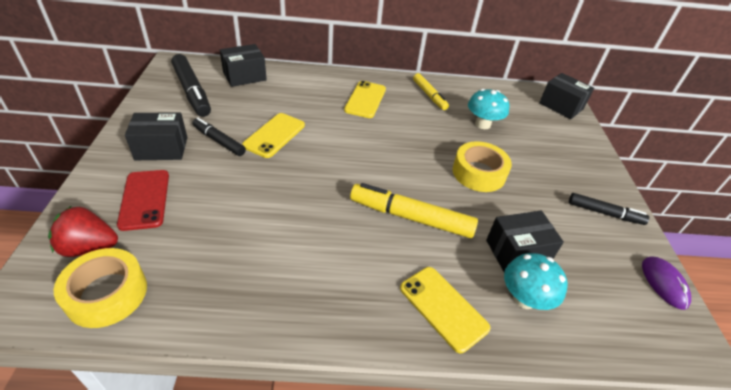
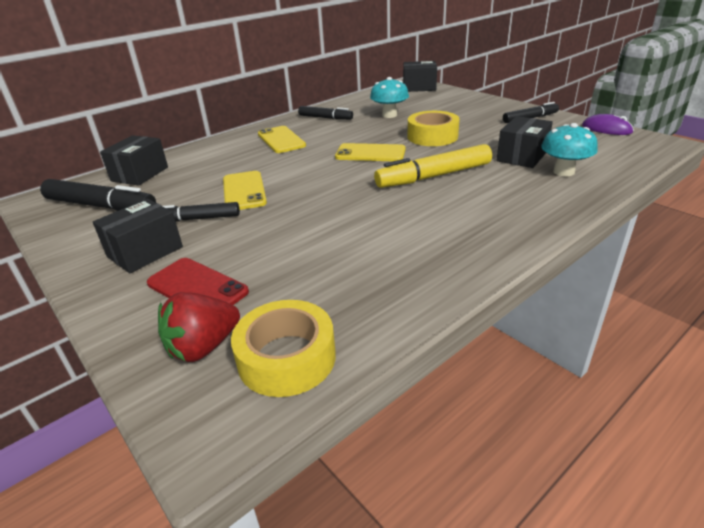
camera: 35 degrees left, 10 degrees down
yellow phone [400,267,491,353] -> yellow phone moved to [335,143,406,161]
yellow marker [413,73,449,110] -> black marker [298,106,353,120]

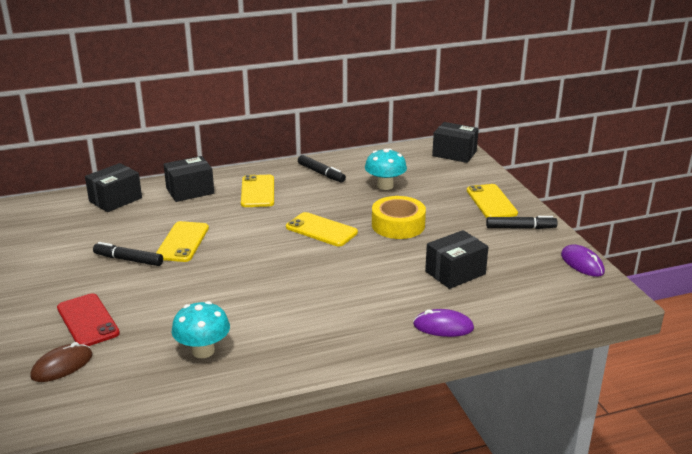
camera: 20 degrees right, 5 degrees down
black marker [40,179,156,211] -> none
black box [93,199,183,273] -> black box moved to [163,156,214,202]
red strawberry [158,292,240,362] -> brown mouse [30,342,93,382]
yellow tape [231,300,336,397] -> none
yellow marker [374,144,492,188] -> none
turquoise mushroom [541,123,598,176] -> turquoise mushroom moved to [172,301,230,358]
none -> purple mouse [413,309,474,337]
none -> yellow phone [467,184,518,218]

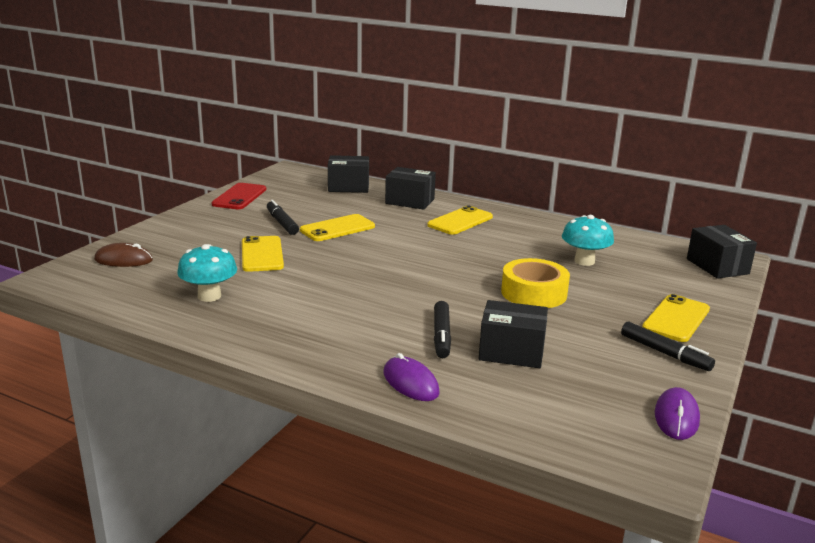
camera: 45 degrees right, 5 degrees down
red phone [57,293,120,346] -> red phone moved to [211,183,266,209]
yellow phone [286,212,358,247] -> yellow phone moved to [242,236,284,272]
black marker [298,155,346,183] -> black marker moved to [434,301,451,358]

